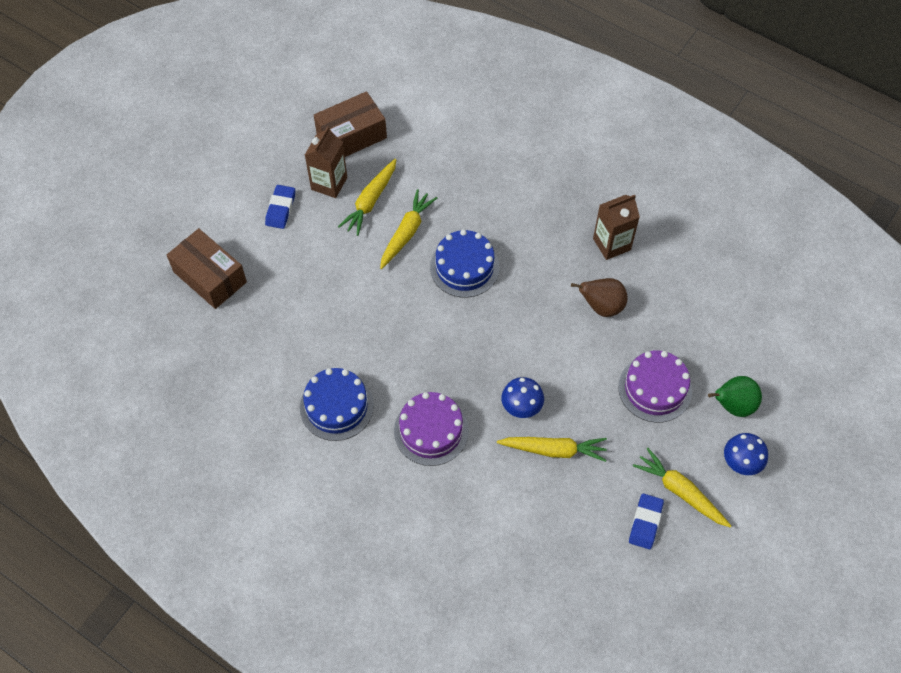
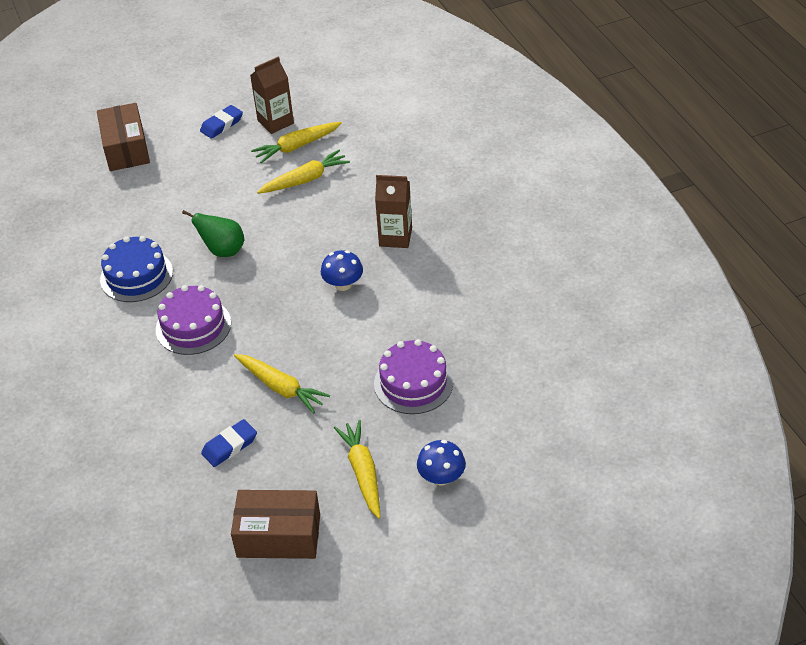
camera: 35 degrees right, 15 degrees down
brown box [314,91,387,157] -> brown box moved to [231,490,320,559]
blue cake [430,229,499,298] -> none
blue mushroom [501,377,544,418] -> blue mushroom moved to [321,250,363,291]
brown pear [571,278,628,317] -> none
brown carton [593,195,640,260] -> brown carton moved to [375,175,412,248]
blue eraser [629,494,664,549] -> blue eraser moved to [201,419,257,467]
green pear [708,376,762,417] -> green pear moved to [182,210,244,257]

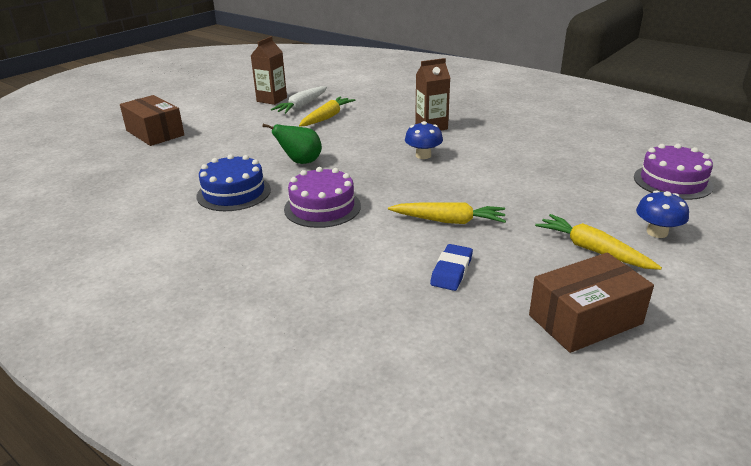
camera: 30 degrees left, 15 degrees down
blue eraser [200,105,243,139] -> none
yellow carrot [251,122,342,163] -> white carrot [271,86,327,114]
purple cake [374,339,453,414] -> purple cake moved to [634,144,713,200]

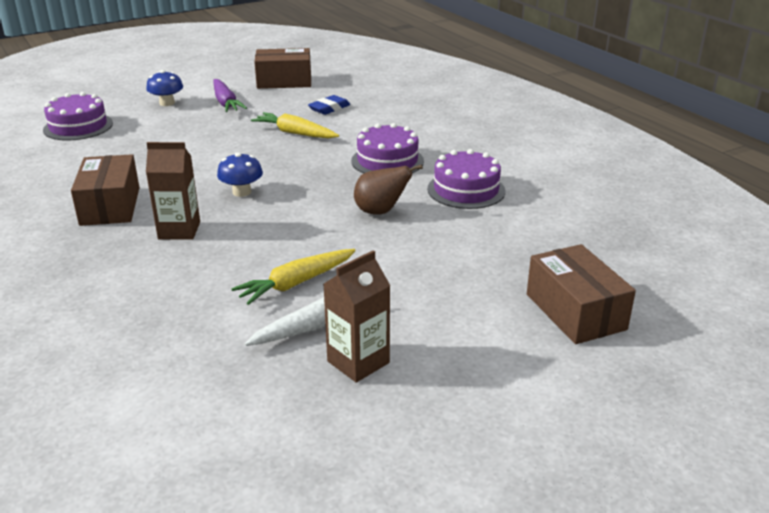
camera: 160 degrees left, 0 degrees up
blue cake [197,154,271,211] -> purple cake [427,149,505,209]
green pear [262,124,322,164] -> brown pear [354,165,423,215]
yellow carrot [535,214,662,270] -> purple carrot [213,79,247,112]
none -> brown box [71,154,139,226]

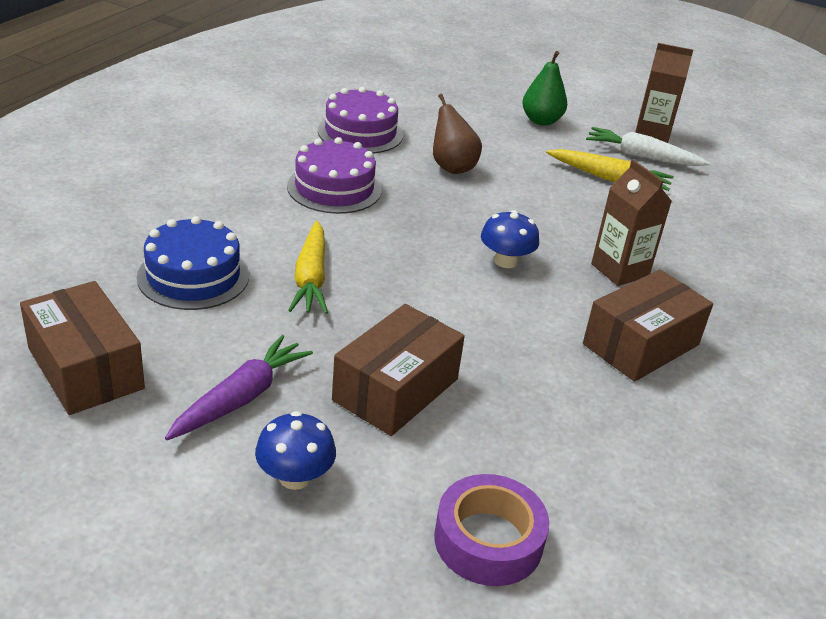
camera: 125 degrees left, 5 degrees up
purple cake [43,92,113,140] -> purple tape [434,474,549,586]
blue eraser [308,95,350,115] -> blue cake [137,216,249,310]
brown box [527,244,636,344] -> brown box moved to [332,304,465,436]
none -> green pear [522,51,567,126]

